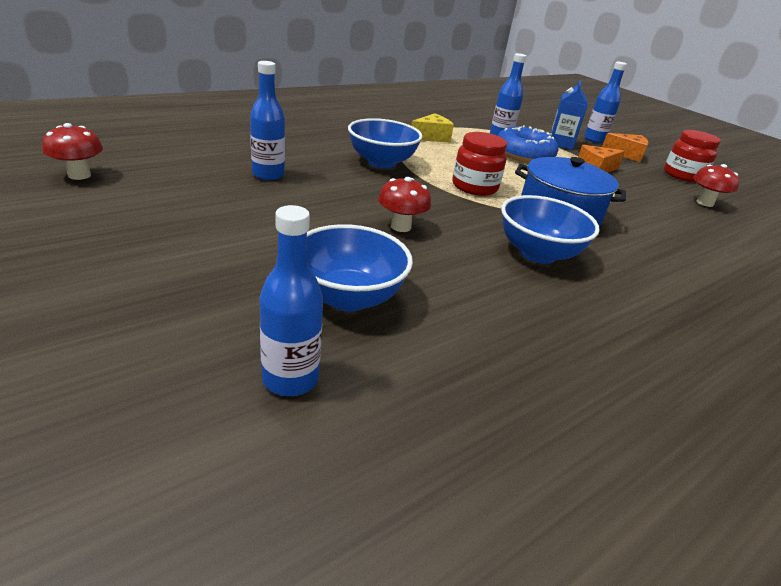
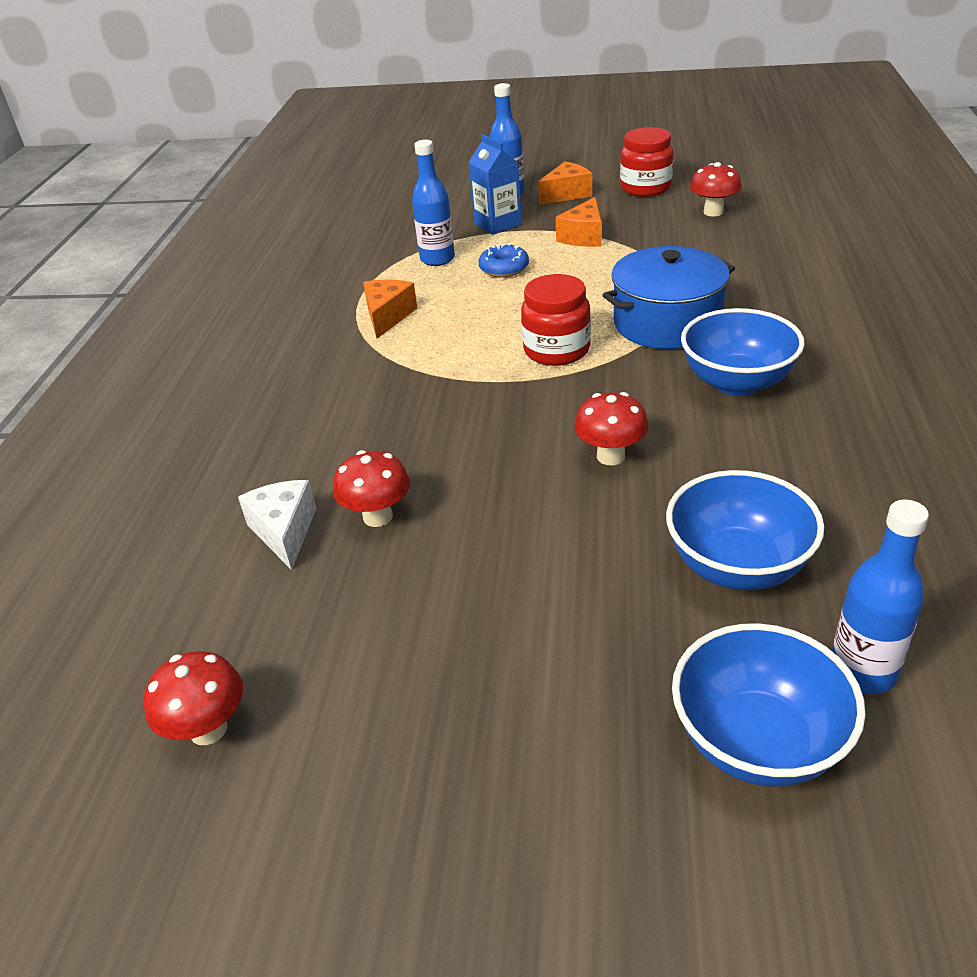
camera: 40 degrees left, 5 degrees up
blue bottle [250,61,285,180] -> red mushroom [333,450,410,527]
blue bowl [348,118,422,168] -> blue bowl moved to [672,623,866,786]
yellow cheese [411,113,454,143] -> orange cheese [363,280,417,338]
blue donut [497,125,559,163] -> blue donut [478,243,529,277], size x0.56
none -> white cheese [238,480,316,570]

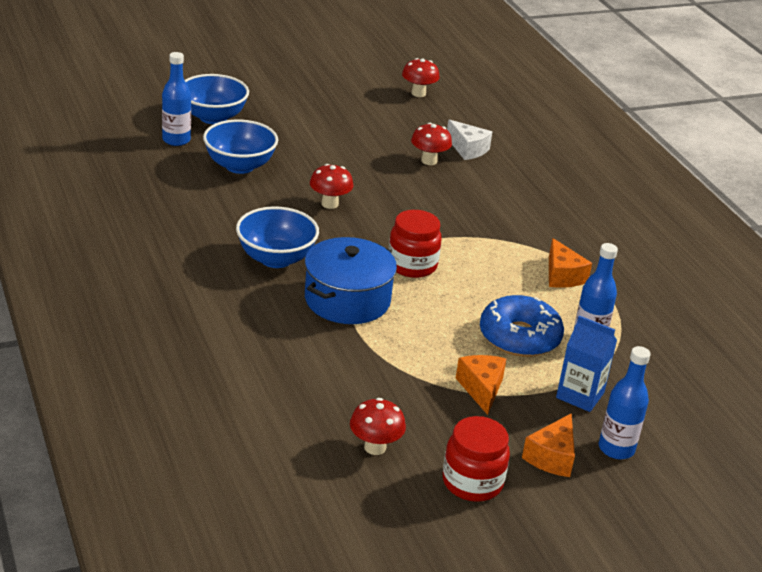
camera: 145 degrees right, 5 degrees down
blue donut [478,243,529,277] -> blue donut [480,295,564,357], size x1.78

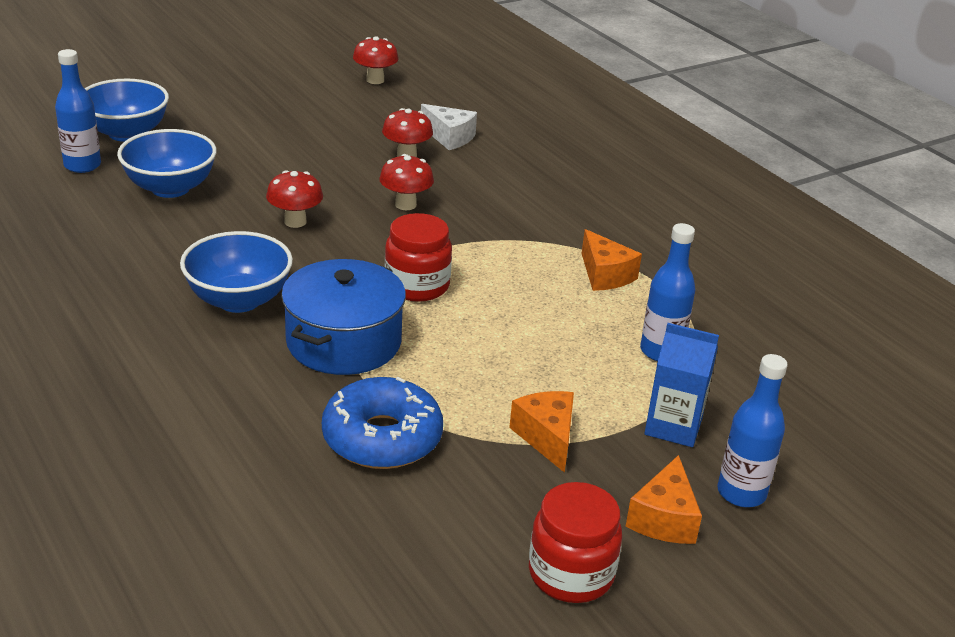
camera: 10 degrees left, 0 degrees up
red mushroom [350,398,406,455] -> red mushroom moved to [379,154,434,210]
blue donut [480,295,564,357] -> blue donut moved to [322,377,443,469]

